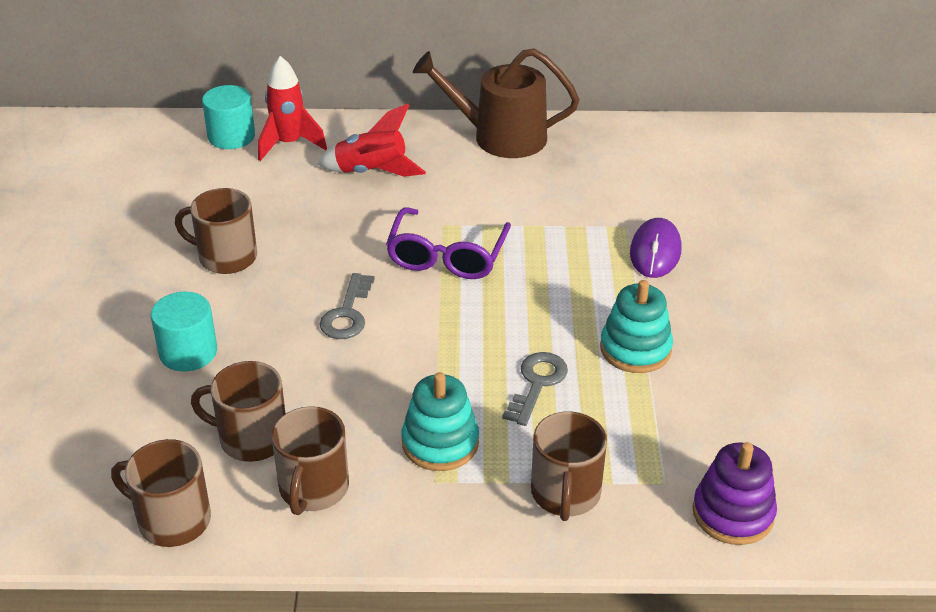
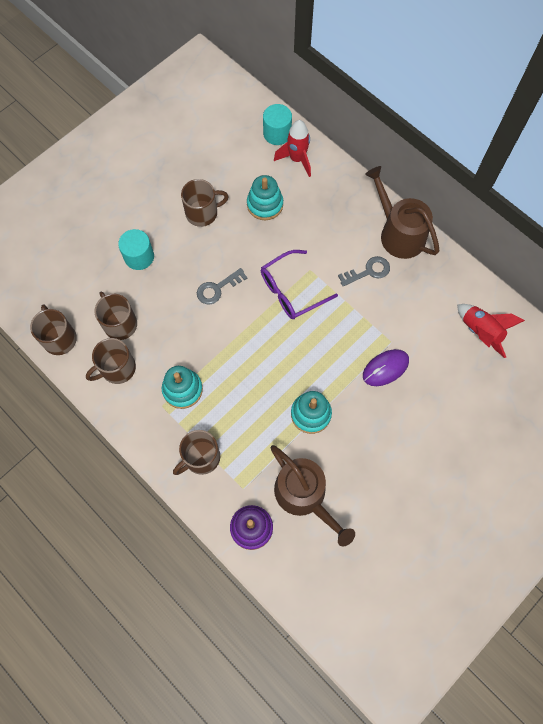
camera: 45 degrees right, 30 degrees up
brown mug [175,188,257,274] -> brown mug turned 105 degrees clockwise [181,179,229,227]
red rocket [317,104,426,177] -> red rocket moved to [457,304,525,358]
grey key [502,352,568,426] -> grey key moved to [338,256,390,286]
none -> turquoise stacking toy [247,175,283,220]
none -> brown watering can [271,445,355,546]

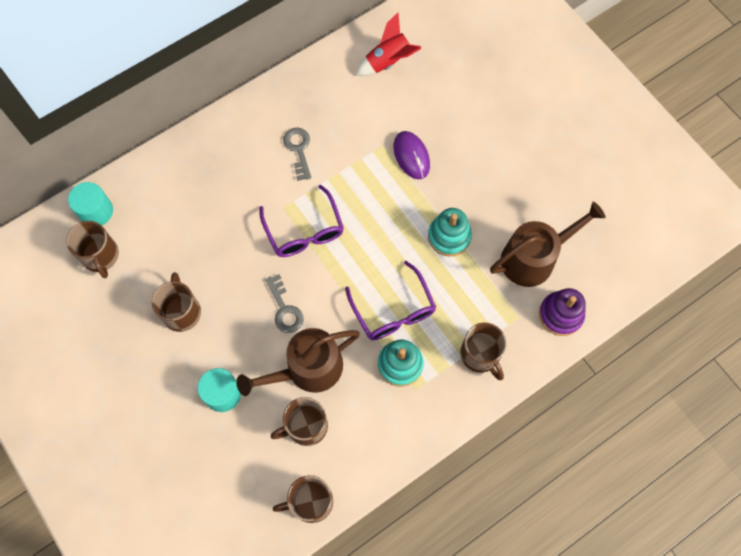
camera: 80 degrees left, 0 degrees up
brown mug [86,338,136,384] -> brown mug moved to [66,221,119,278]
turquoise stacking toy [247,175,283,220] -> none
red rocket [274,120,311,177] -> none
brown watering can [365,166,439,259] -> brown watering can moved to [237,328,360,396]
none -> purple glasses [345,261,436,340]

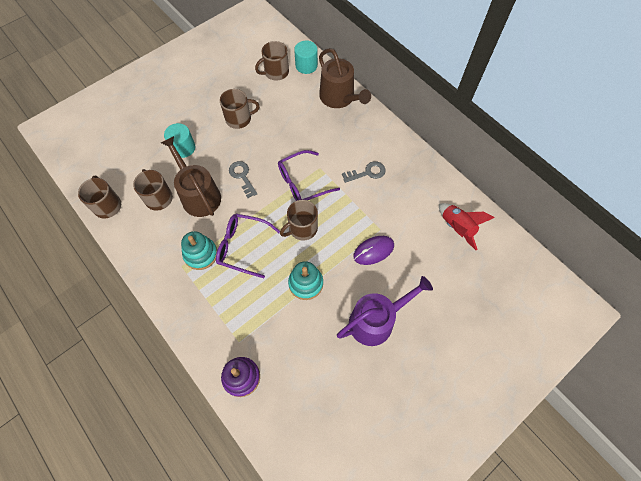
camera: 85 degrees right, 5 degrees down
grey key [265,274,304,333] -> grey key turned 90 degrees clockwise [229,161,257,198]
purple glasses [345,261,436,340] -> purple glasses turned 45 degrees clockwise [216,214,280,278]
brown mug [460,323,506,380] -> brown mug moved to [280,200,318,241]
brown watering can [490,201,606,287] -> brown watering can moved to [319,48,371,108]
none -> purple watering can [337,276,433,346]

